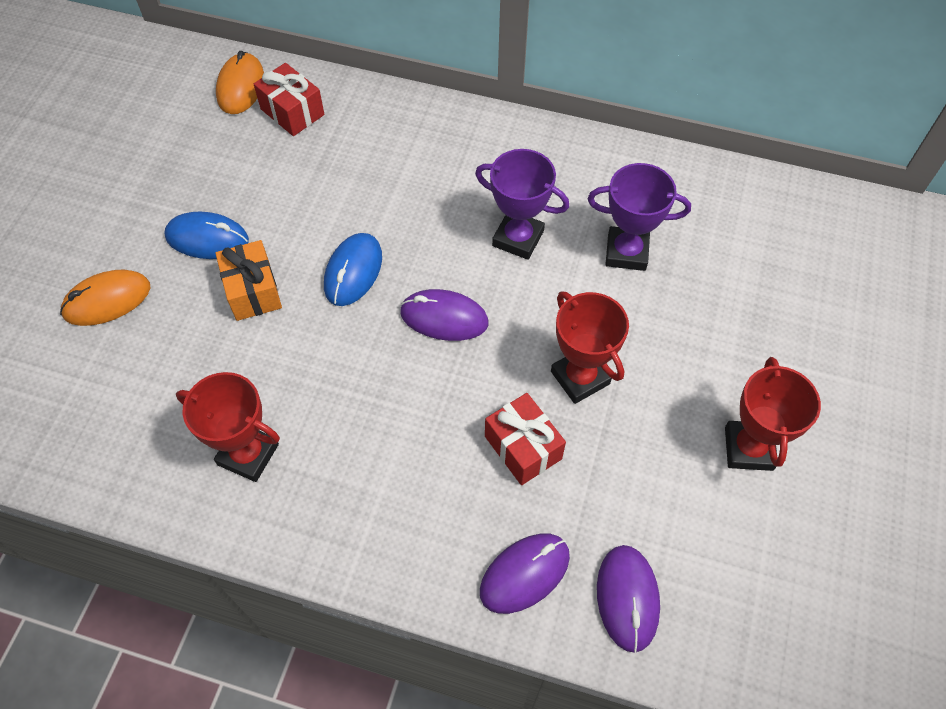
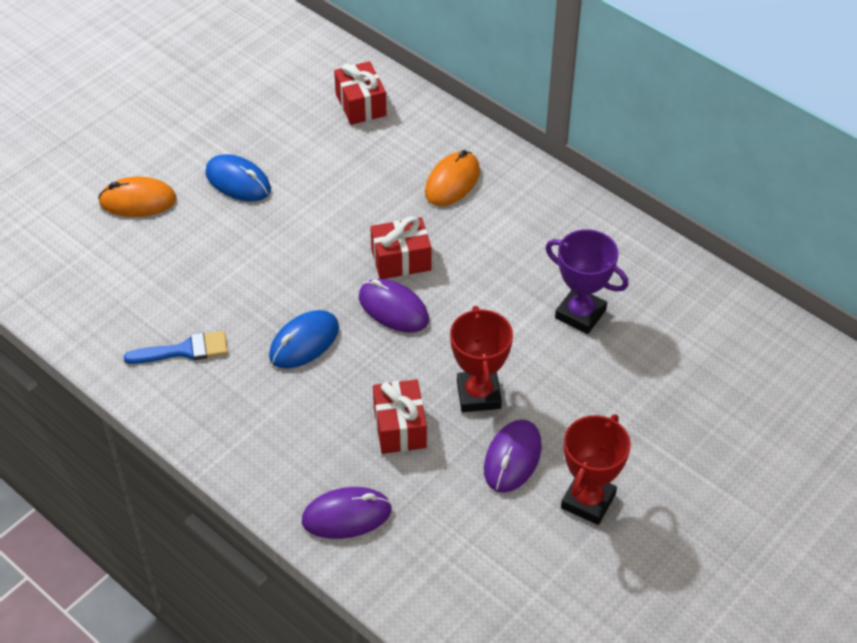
camera: 25 degrees right, 10 degrees down
red trophy [176,372,280,482] -> blue brush [124,331,228,364]
orange gift [215,240,282,321] -> none
orange mouse [216,51,264,114] -> orange mouse moved to [425,150,480,206]
blue mouse [324,233,382,306] -> blue mouse moved to [269,310,339,369]
purple trophy [475,149,569,260] -> none
purple mouse [597,545,660,653] -> purple mouse moved to [484,419,542,493]
none -> red gift [370,216,431,279]

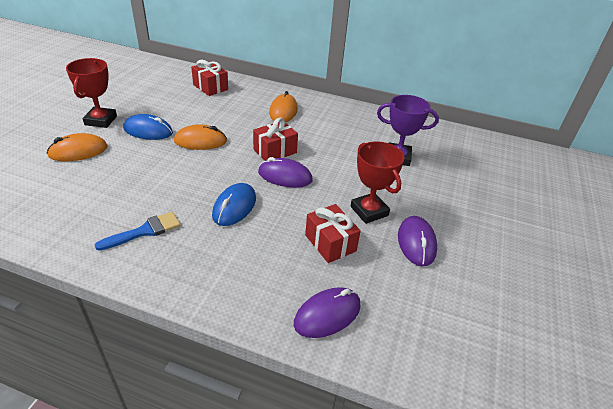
camera: 25 degrees left, 10 degrees down
red trophy [561,415,631,525] -> red trophy moved to [66,58,117,128]
none -> orange mouse [174,124,227,150]

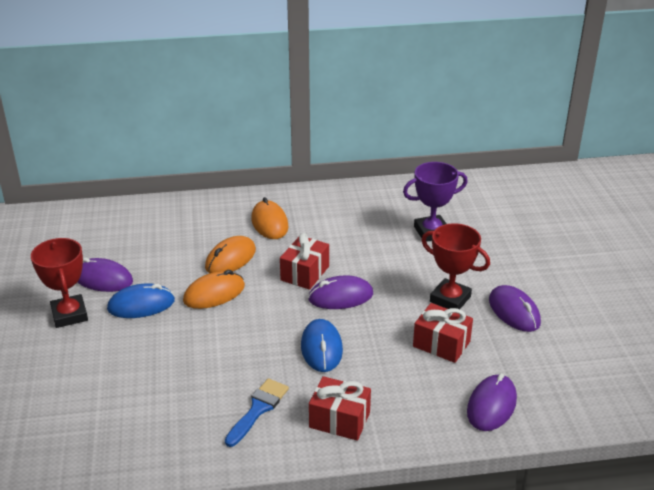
camera: 25 degrees left, 5 degrees down
orange mouse [47,133,108,161] -> orange mouse moved to [205,236,256,273]
red gift [191,60,228,96] -> red gift moved to [309,376,371,441]
none -> purple mouse [77,258,133,292]

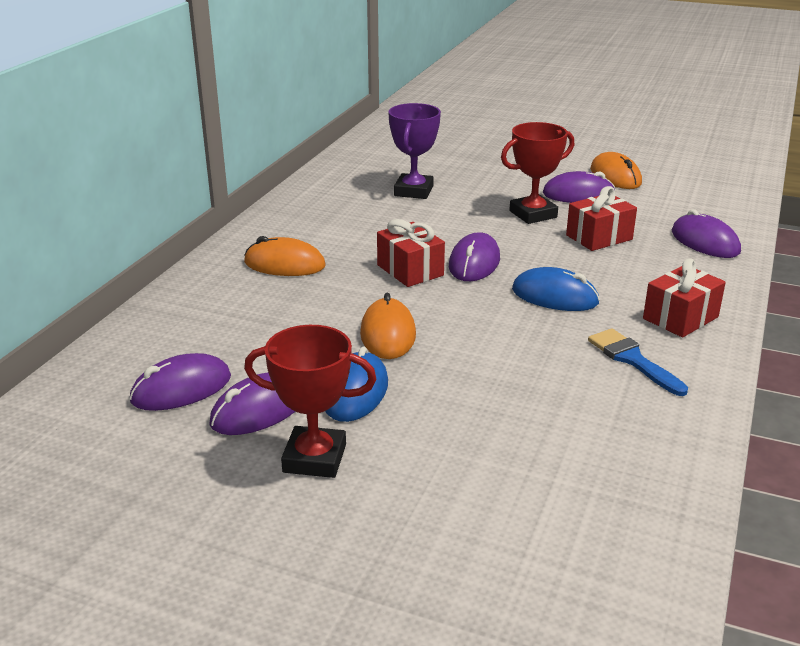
camera: 60 degrees left, 5 degrees down
orange mouse [205,236,256,273] -> orange mouse moved to [590,152,642,189]
none -> purple mouse [129,353,231,411]

